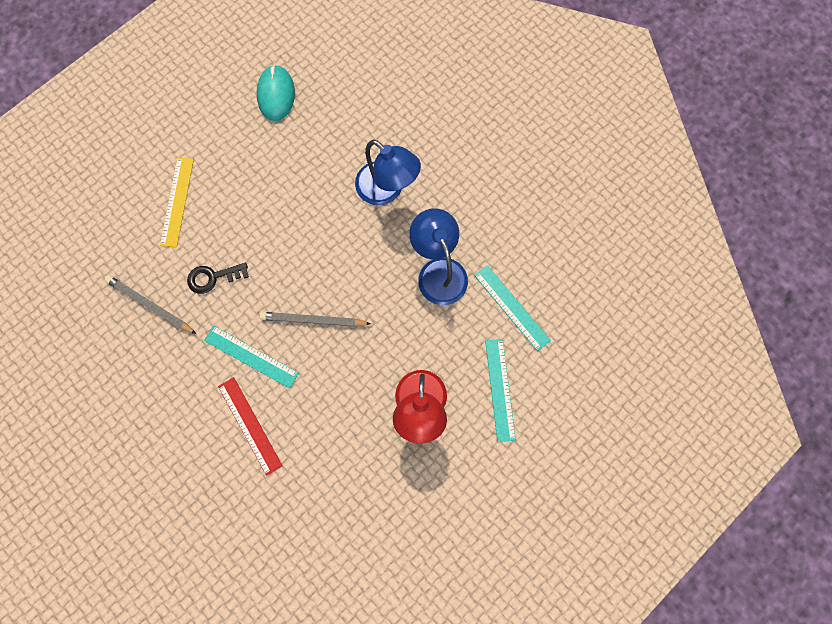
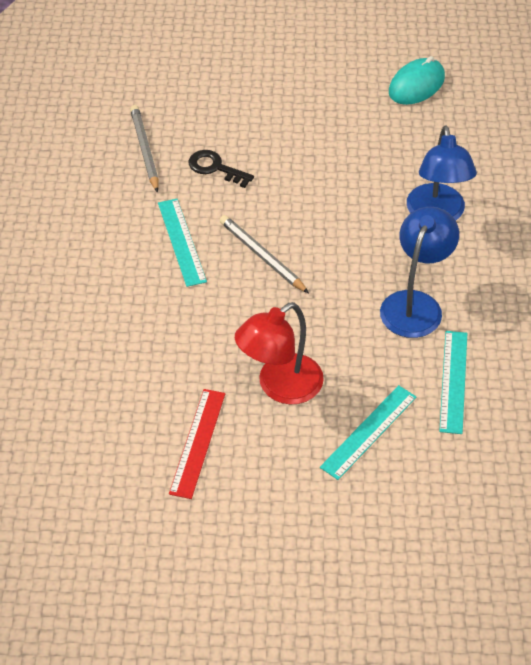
camera: 45 degrees right, 25 degrees down
yellow ruler [160,157,194,248] -> none
red ruler [218,377,283,476] -> red ruler moved to [169,389,225,499]

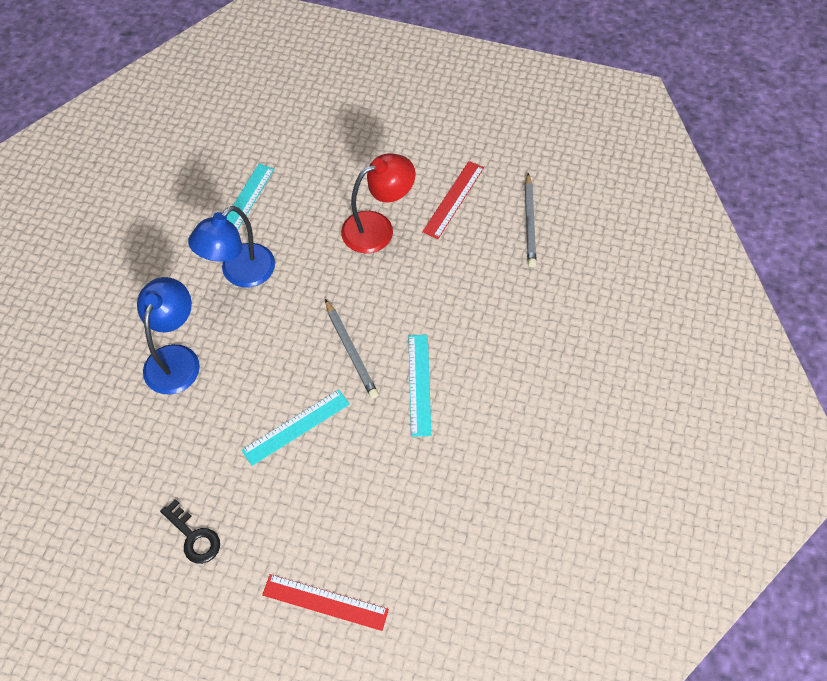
camera: 165 degrees left, 10 degrees up
grey pencil [130,105,159,193] -> grey pencil moved to [525,173,537,267]
black key [189,150,254,188] -> black key moved to [160,499,220,564]
turquoise ruler [320,385,416,480] -> turquoise ruler moved to [242,389,350,466]
turquoise mouse [389,56,445,105] -> none
none -> red ruler [262,574,389,631]

